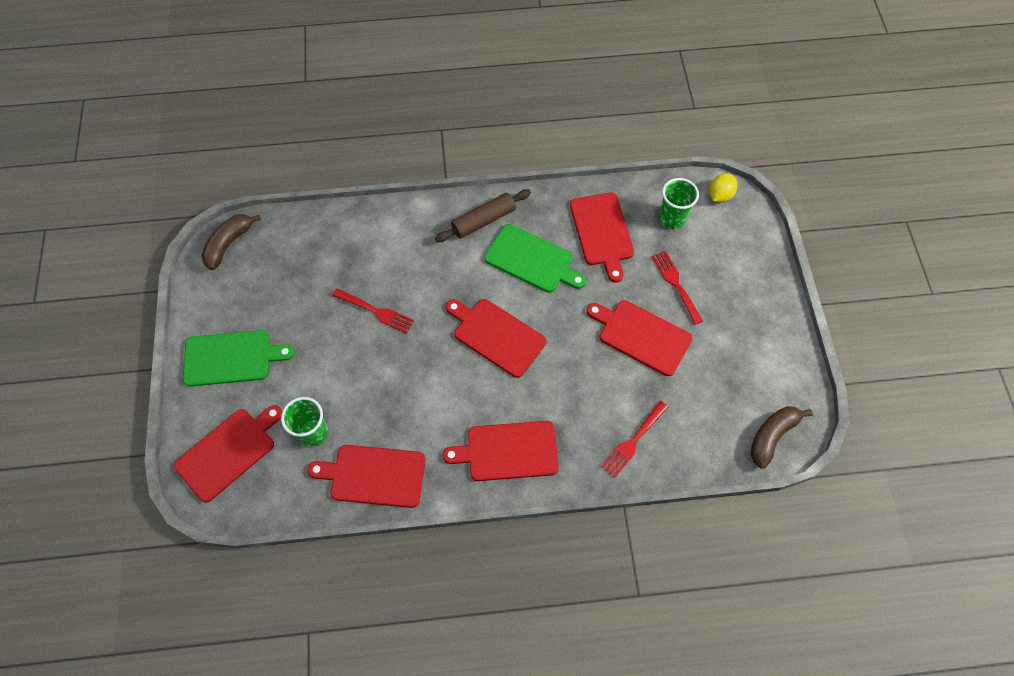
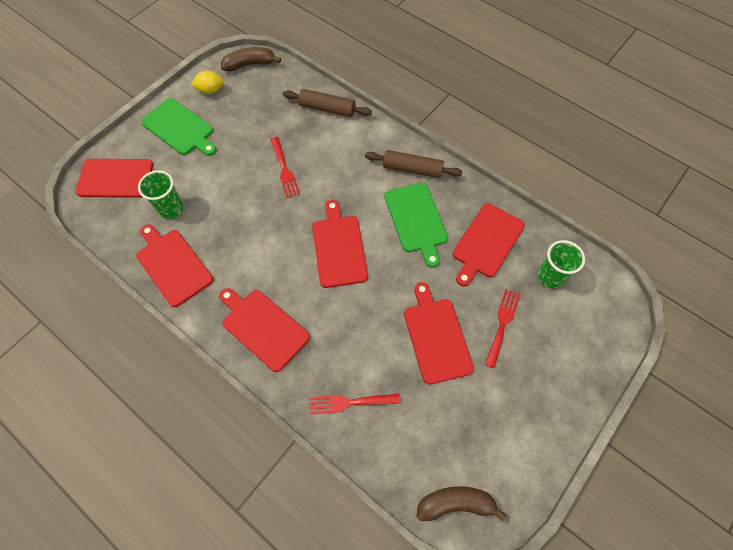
camera: 45 degrees right, 0 degrees up
yellow lemon [709,173,737,202] -> yellow lemon moved to [191,70,224,94]
none -> brown rolling pin [283,89,372,117]

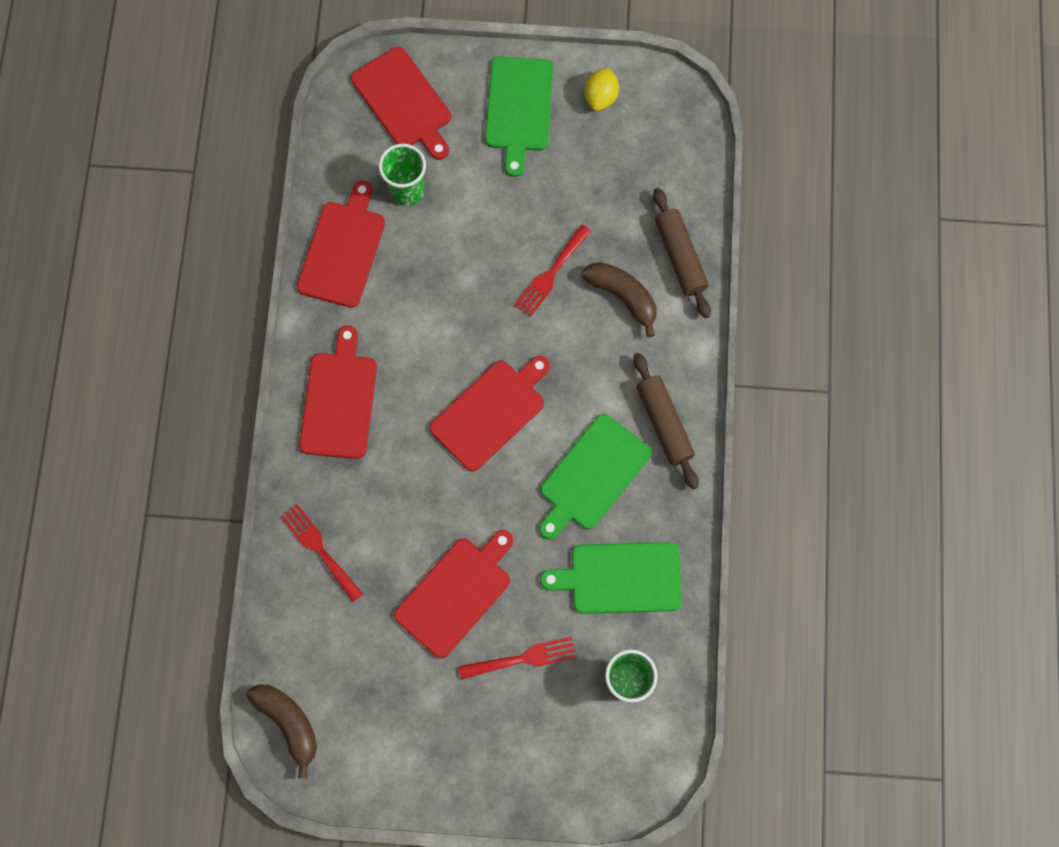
camera: 55 degrees right, 10 degrees up
yellow lemon [191,70,224,94] -> yellow lemon turned 60 degrees clockwise [585,67,619,111]
brown banana [221,47,281,72] -> brown banana moved to [581,262,657,337]
red cutting board [452,203,525,286] -> green cutting board [540,542,682,614]

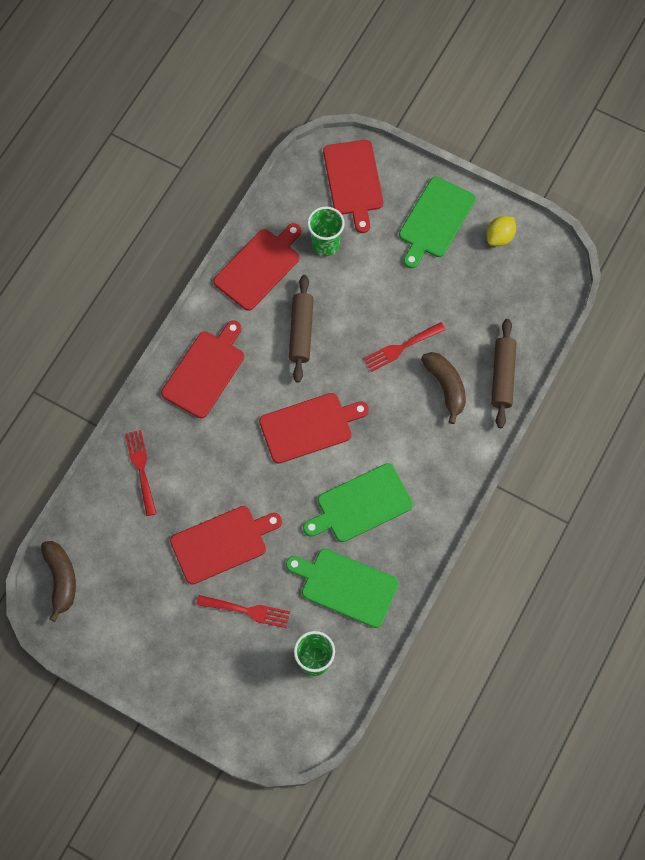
camera: 25 degrees right, 5 degrees down
brown rolling pin [633,353,698,489] -> brown rolling pin moved to [289,275,313,382]

